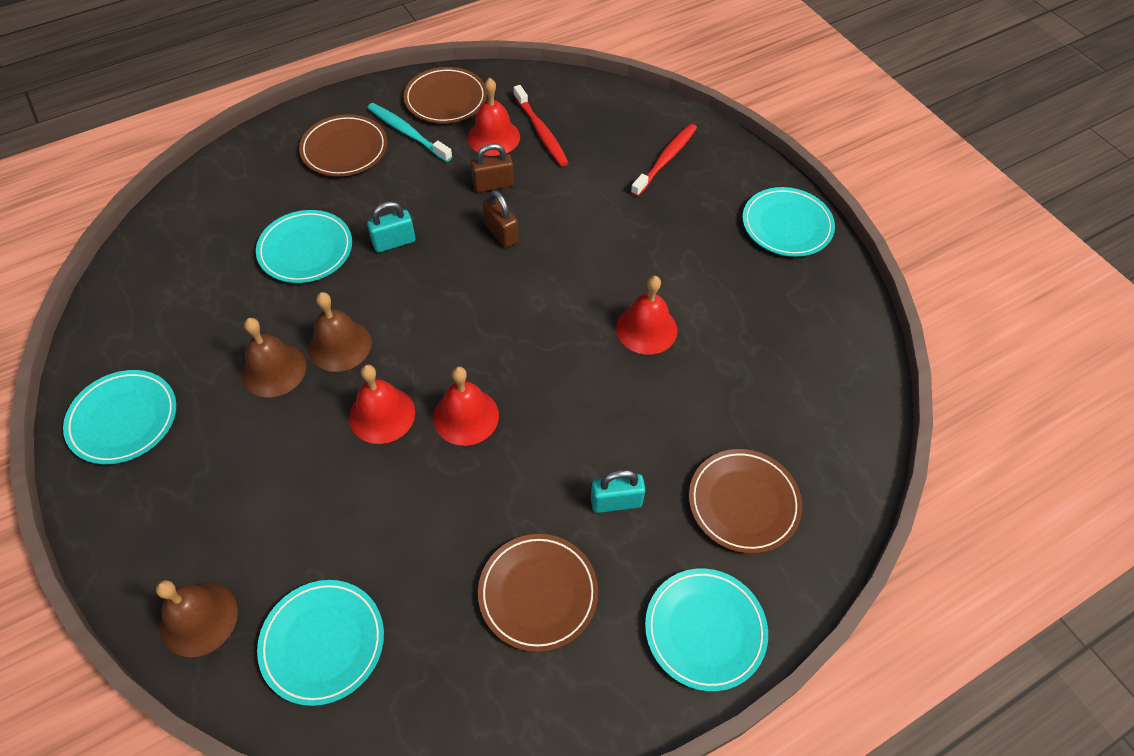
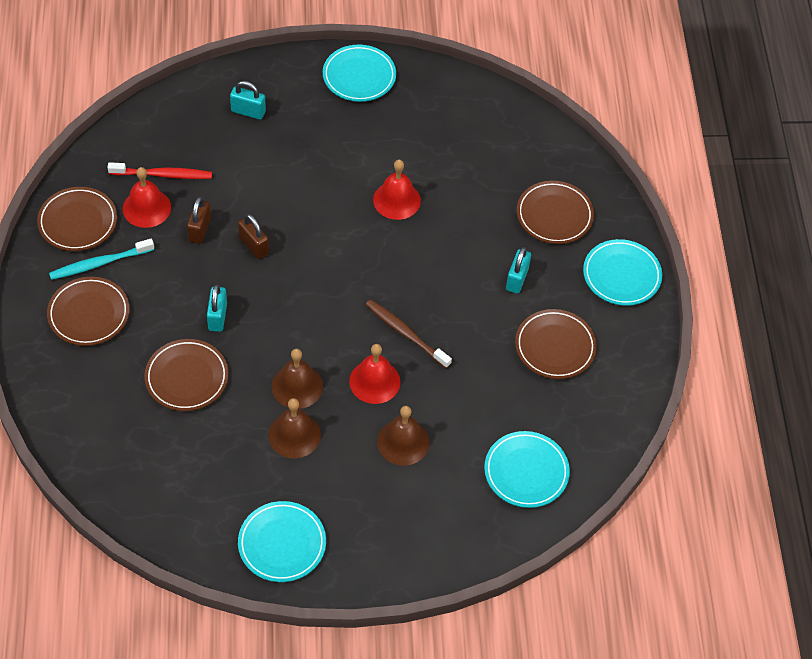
camera: 65 degrees left, 0 degrees up
brown bell [156,580,238,657] -> brown bell moved to [377,406,429,466]
turquoise plate [256,210,352,283] -> brown plate [144,339,228,411]
red bell [433,367,499,446] -> brown toothbrush [366,299,452,368]
brown padlock [482,190,518,248] -> brown padlock turned 60 degrees clockwise [238,214,269,259]
red toothbrush [631,124,697,197] -> turquoise padlock [230,81,266,120]

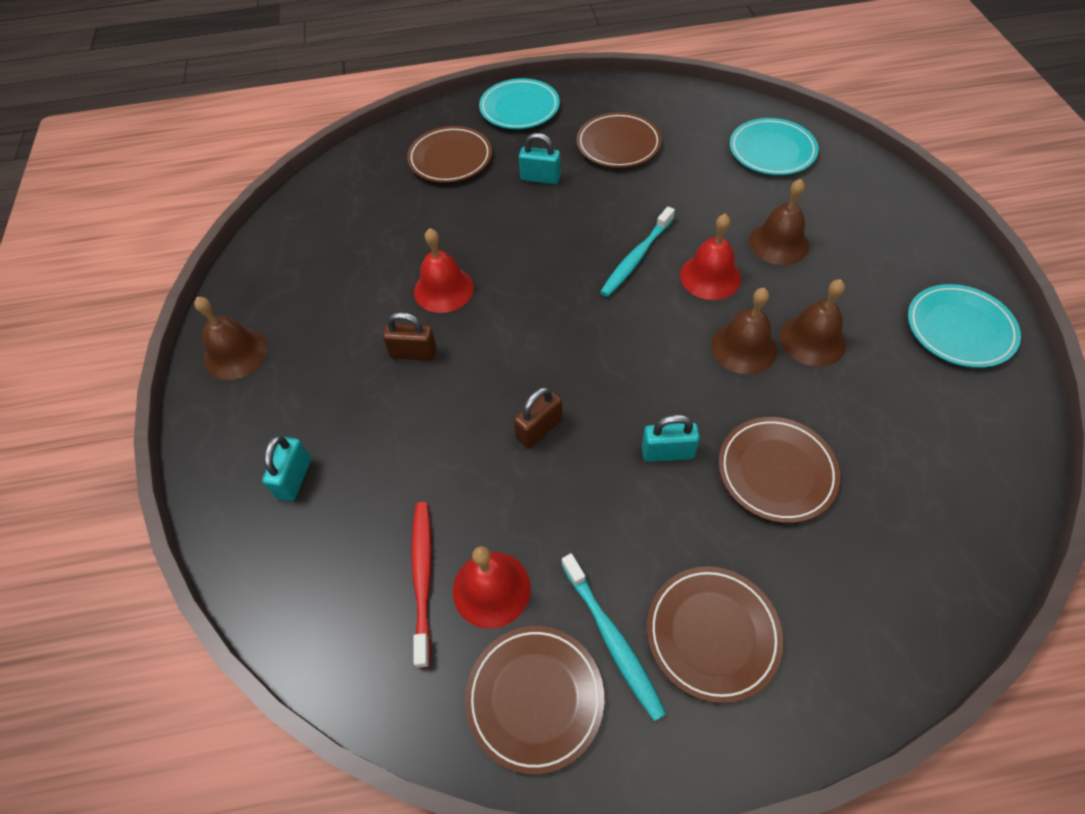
camera: 90 degrees left, 0 degrees up
brown padlock [187,197,211,244] -> brown padlock moved to [383,312,437,361]
turquoise plate [323,45,396,102] -> brown bell [194,297,268,380]
brown toothbrush [366,299,452,368] -> turquoise toothbrush [600,207,675,297]

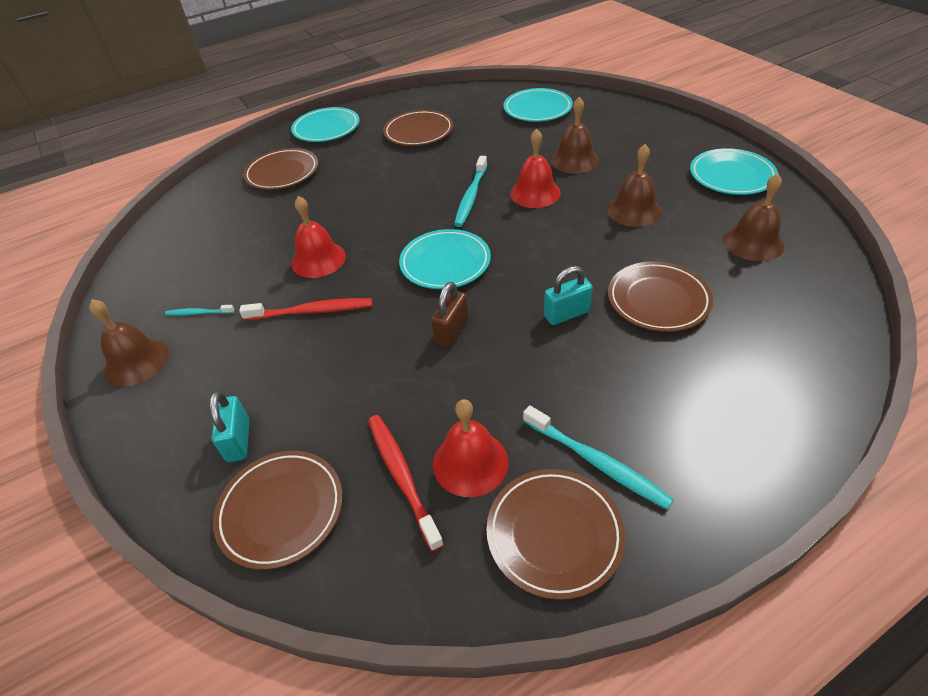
camera: 20 degrees left, 10 degrees down
brown padlock [383,312,437,361] -> red toothbrush [239,298,372,321]
turquoise padlock [519,133,561,184] -> none
brown plate [647,566,783,703] -> brown plate moved to [213,451,343,570]
brown bell [711,288,777,374] -> brown bell moved to [723,173,784,261]
none -> turquoise toothbrush [165,305,235,316]
none -> turquoise plate [399,229,491,289]

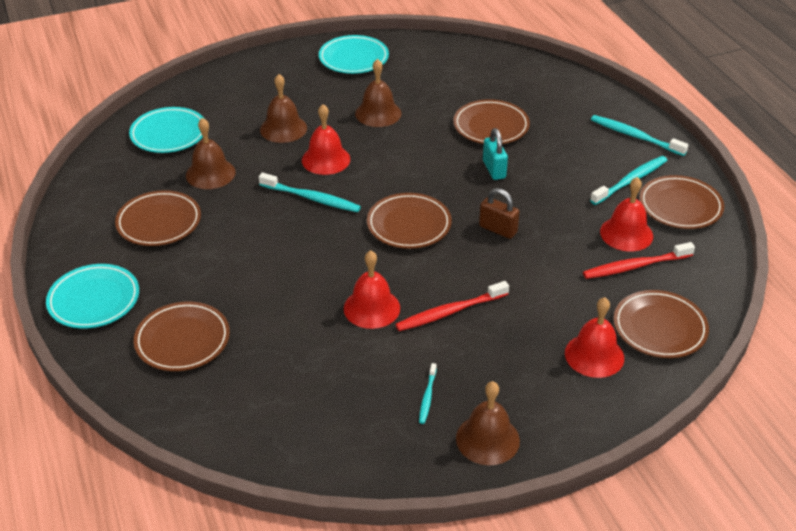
camera: 85 degrees left, 5 degrees down
turquoise padlock [210,391,250,462] -> red bell [565,297,624,378]
red toothbrush [239,298,372,321] -> red toothbrush turned 120 degrees counterclockwise [395,281,509,331]
turquoise plate [399,229,491,289] -> brown plate [367,193,452,249]
brown bell [723,173,784,261] -> brown bell moved to [186,118,236,189]
none -> turquoise toothbrush [591,115,689,156]

